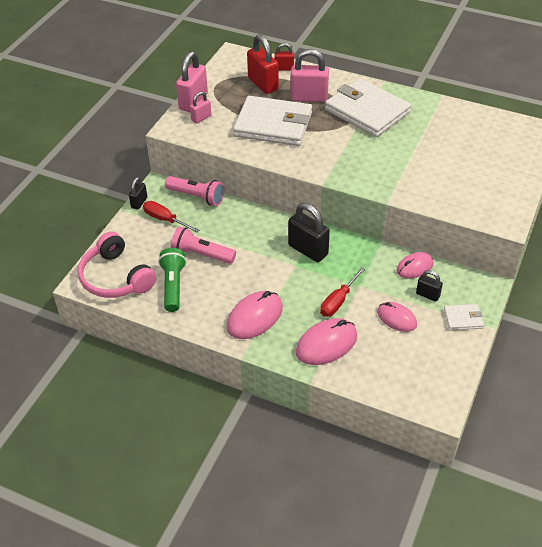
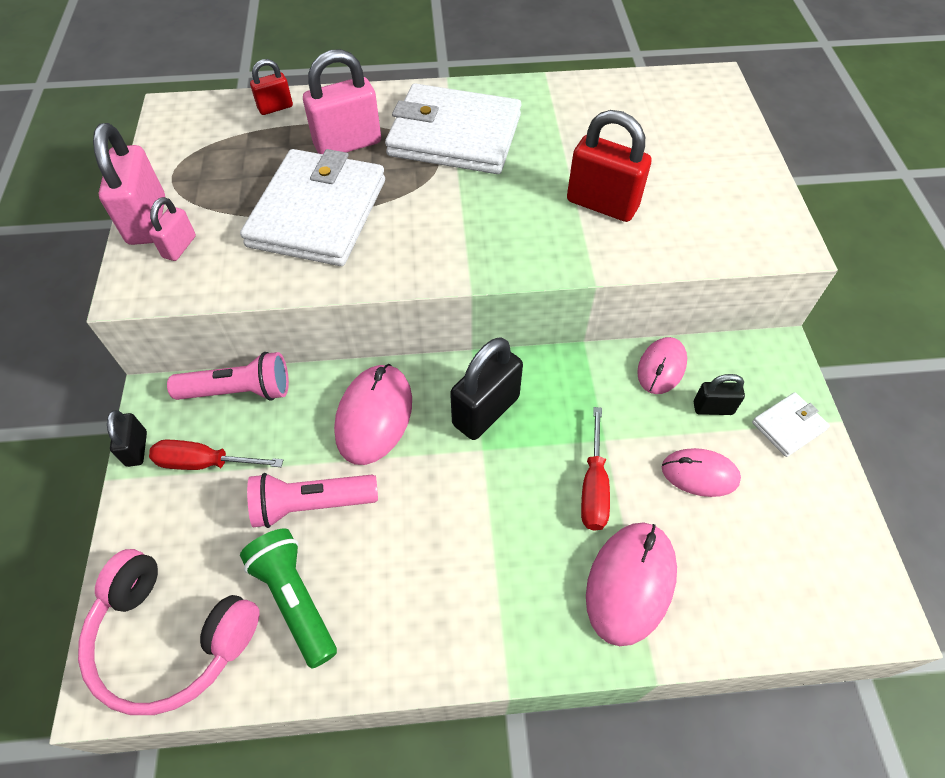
camera: 30 degrees left, 10 degrees up
pink mouse [226,291,283,339] -> pink mouse moved to [334,364,412,465]
white wallet [233,96,312,146] -> white wallet turned 60 degrees counterclockwise [240,149,385,266]
red padlock [247,34,279,94] -> red padlock moved to [567,110,652,222]
black padlock [288,203,330,262] -> black padlock turned 60 degrees counterclockwise [450,337,523,440]

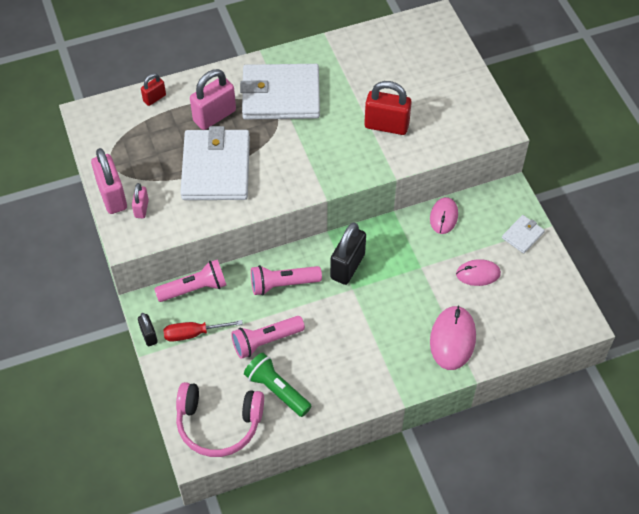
camera: 15 degrees left, 0 degrees up
pink mouse [334,364,412,465] -> pink flashlight [251,265,322,295]
red screwdriver [581,407,610,530] -> none
black padlock [694,374,745,415] -> none

